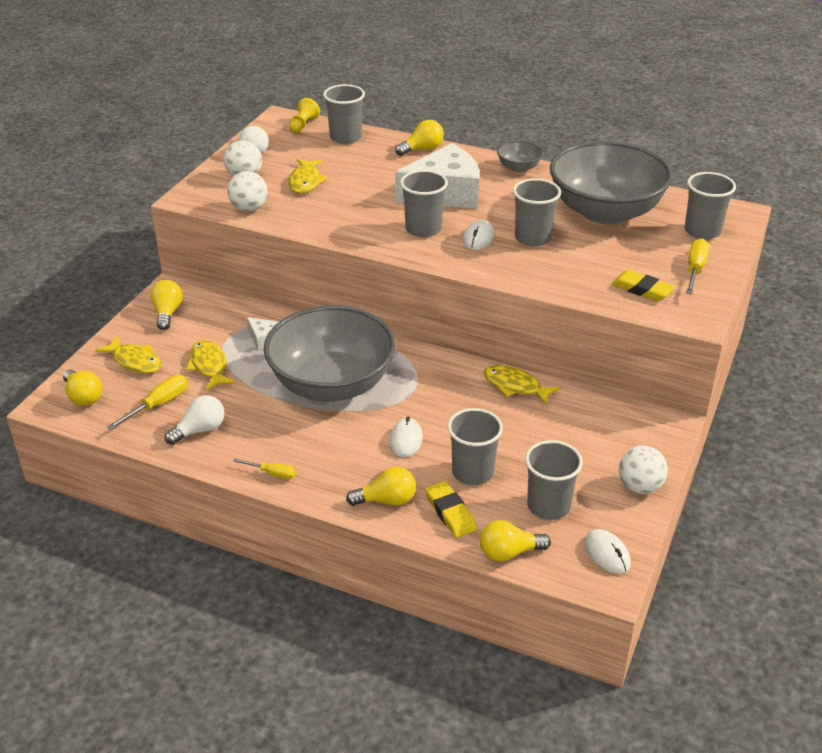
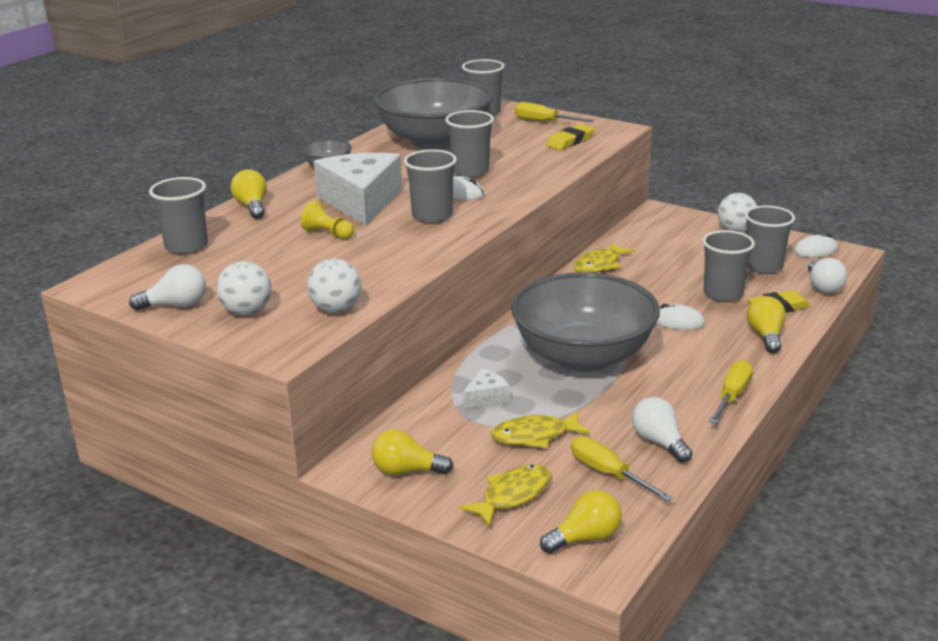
camera: 80 degrees left, 10 degrees down
yellow screwdriver [233,458,296,479] -> yellow screwdriver [709,360,753,424], size x1.57
yellow pawn [289,98,320,133] -> yellow pawn moved to [301,200,354,239]
yellow fish [289,159,327,194] -> none
yellow light bulb [480,520,551,562] -> white light bulb [808,258,847,293]

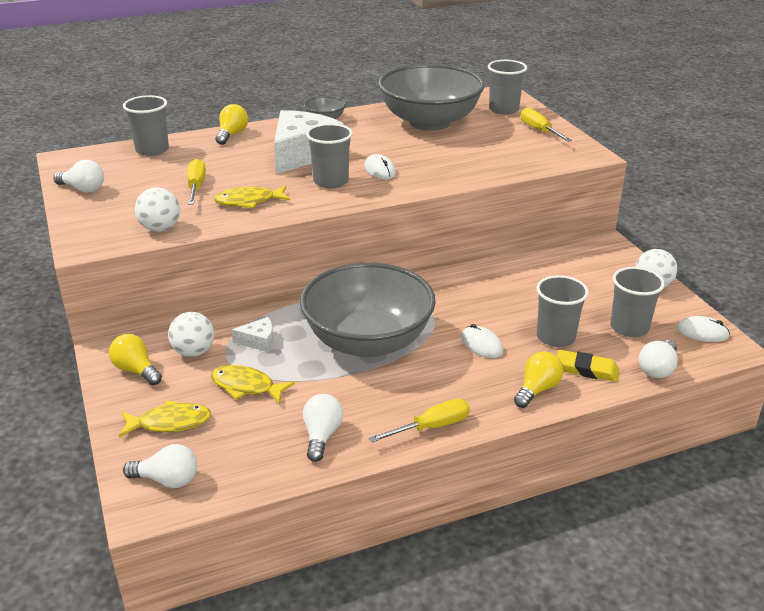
camera: 35 degrees right, 5 degrees up
white ball [216,261,271,315] -> white ball moved to [168,312,214,357]
yellow pawn [301,200,354,239] -> none
grey cup [445,110,494,177] -> none
yellow light bulb [540,490,622,554] -> white light bulb [123,444,197,488]
yellow eraser [546,124,595,150] -> none
yellow screwdriver [571,436,673,502] -> yellow screwdriver moved to [187,159,206,205]
yellow fish [574,242,635,273] -> yellow fish moved to [214,185,290,208]

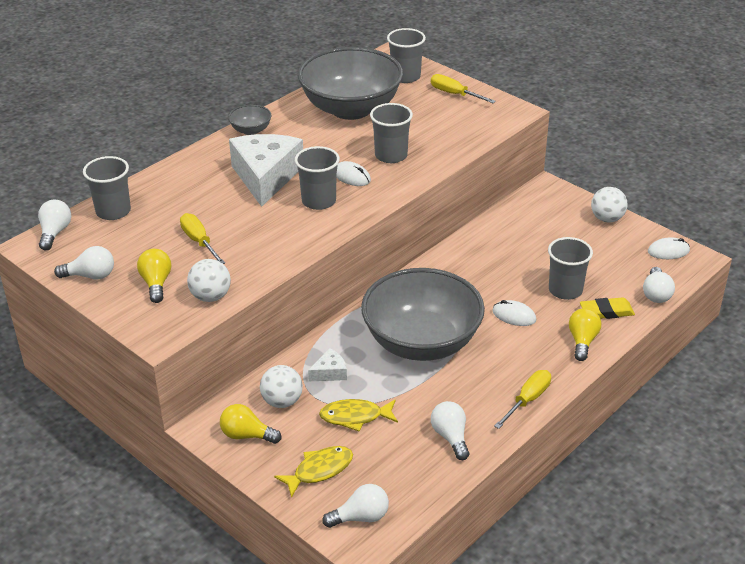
camera: 25 degrees left, 5 degrees up
yellow fish [214,185,290,208] -> none
yellow light bulb [215,104,248,145] -> yellow light bulb moved to [137,249,171,303]
grey cup [610,267,665,337] -> grey cup moved to [370,103,413,163]
none -> white light bulb [38,200,71,250]

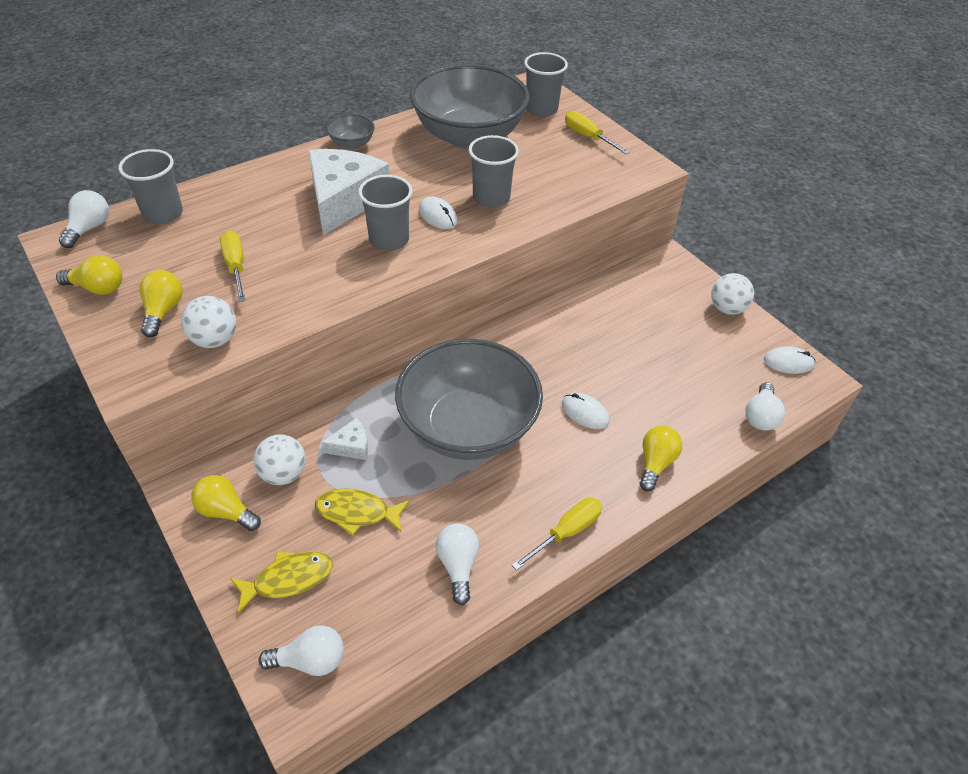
camera: 10 degrees right, 10 degrees up
white light bulb [54,246,114,280] -> yellow light bulb [56,255,122,295]
grey cup [548,237,593,300] -> none
yellow eraser [580,297,635,319] -> none

